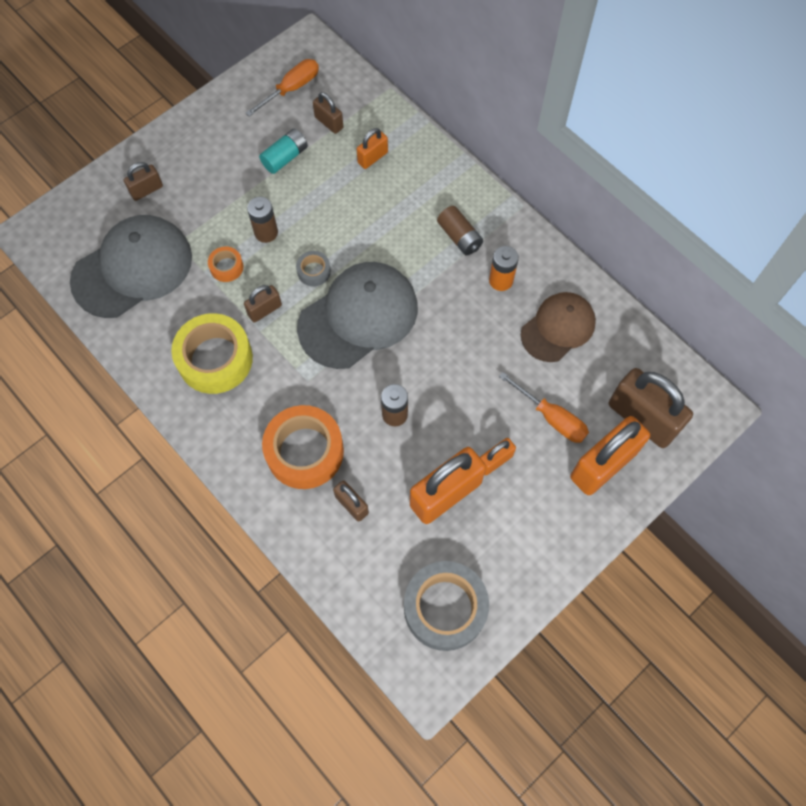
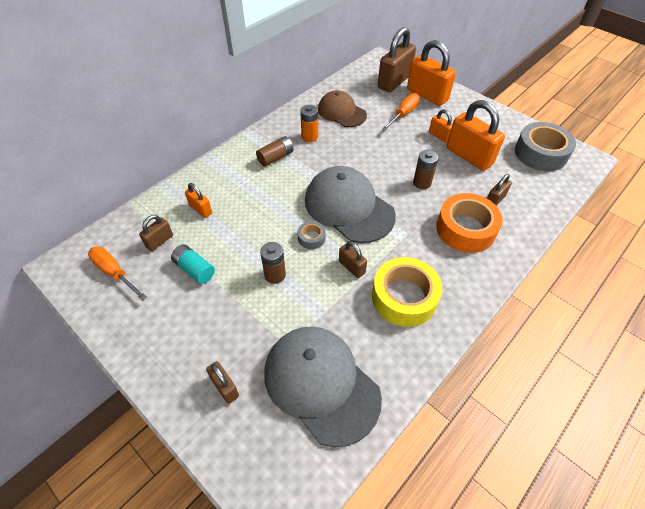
camera: 95 degrees left, 15 degrees down
orange tape [208,246,244,282] -> none

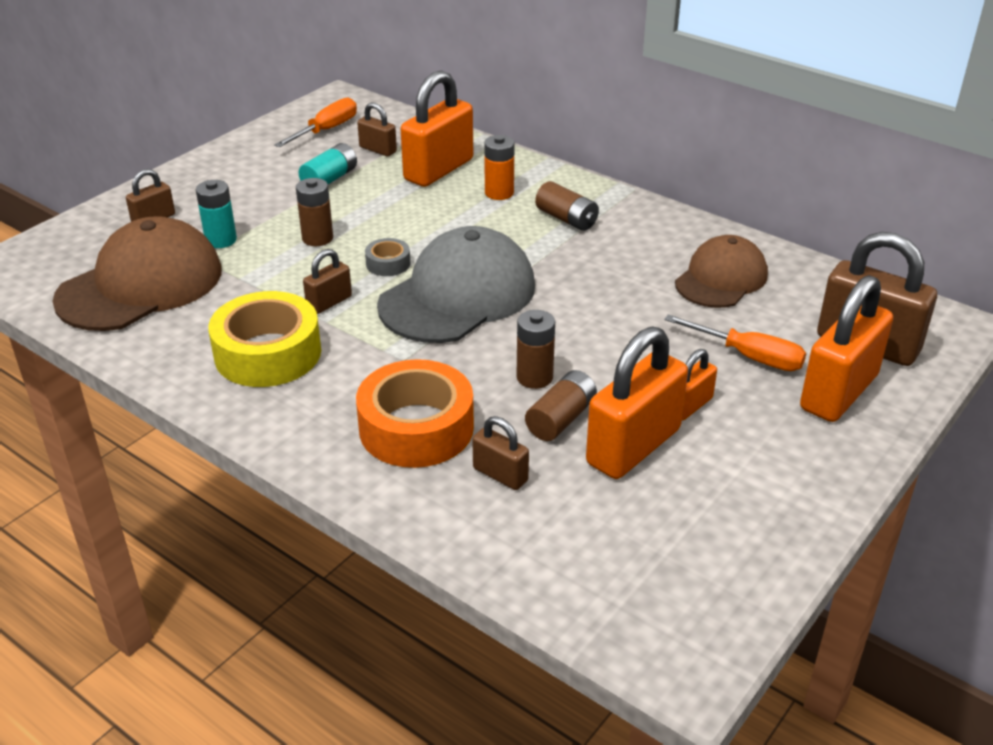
camera: 85 degrees right, 15 degrees down
orange padlock [185,183,212,218] -> orange padlock [400,70,473,187], size x1.99
grey cap [264,326,382,447] -> brown cap [52,216,221,331]
orange battery [300,105,318,142] -> orange battery moved to [484,135,515,200]
grey tape [515,122,576,171] -> none
none -> turquoise battery [196,180,237,248]
none -> brown battery [525,370,597,441]

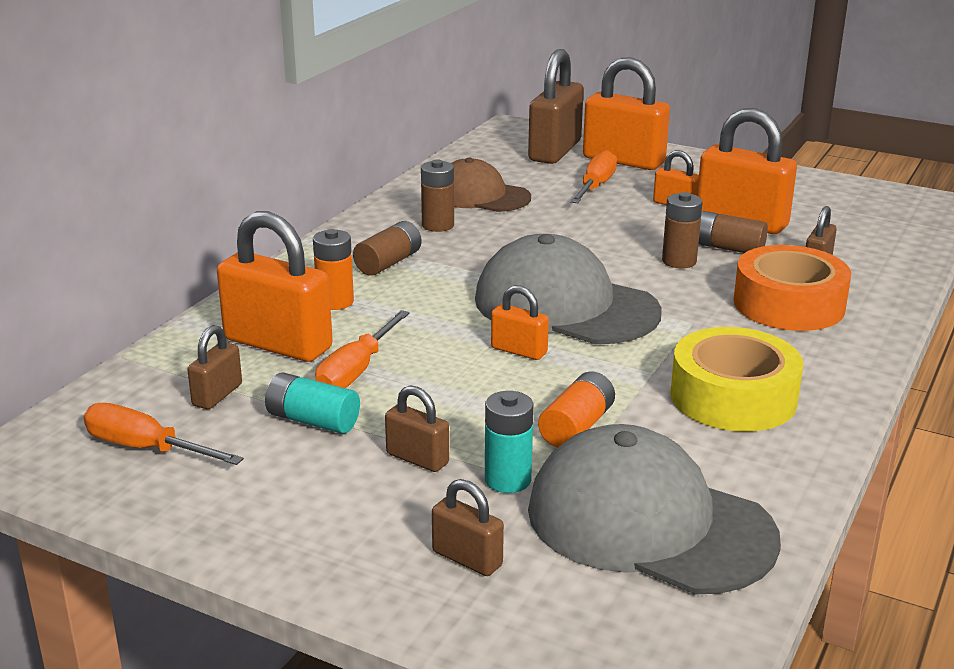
camera: 100 degrees left, 10 degrees down
brown cap [52,216,221,331] -> grey cap [528,424,781,594]
brown battery [296,178,333,246] -> brown battery moved to [421,160,454,232]
brown padlock [303,249,352,314] -> brown padlock moved to [385,385,449,472]
grey tape [365,238,410,276] -> orange padlock [491,285,549,360]
none -> orange screwdriver [315,310,410,388]
none -> orange battery [538,372,615,448]

